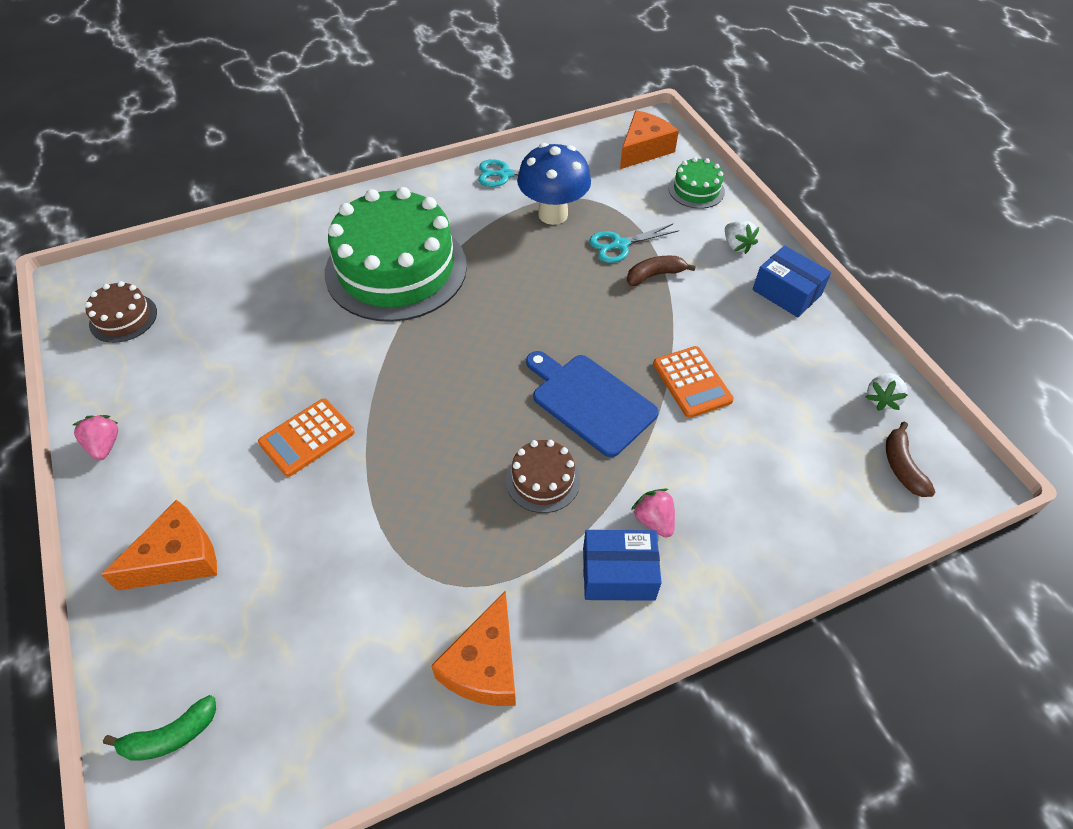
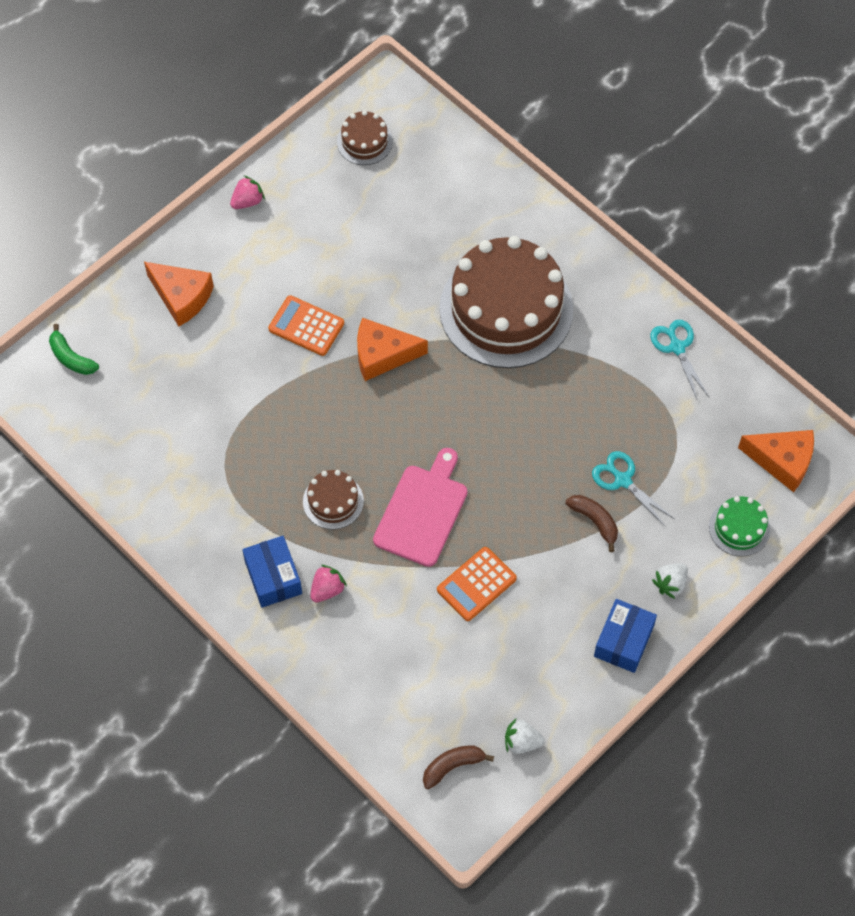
camera: 70 degrees right, 10 degrees up
green cake [325,187,467,322] -> brown cake [439,236,573,368]
orange cheese [431,590,516,706] -> orange cheese moved to [357,318,428,381]
blue mushroom [517,143,591,225] -> none
blue cutting board [526,351,659,457] -> pink cutting board [373,448,468,567]

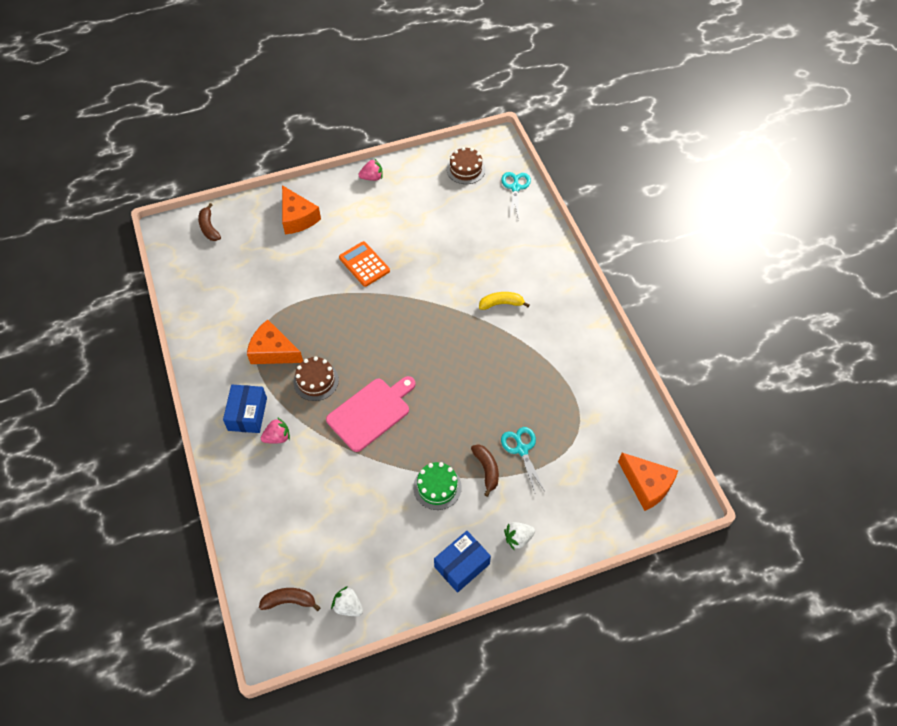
camera: 25 degrees right, 5 degrees down
green banana [49,324,99,375] -> brown banana [198,203,221,241]
orange cheese [357,318,428,381] -> orange cheese moved to [247,320,303,364]
orange calculator [437,547,517,621] -> none
brown cake [439,236,573,368] -> yellow banana [479,292,530,310]
turquoise scissors [651,320,709,399] -> turquoise scissors moved to [501,172,531,217]
green cake [709,496,770,556] -> green cake moved to [413,462,462,510]

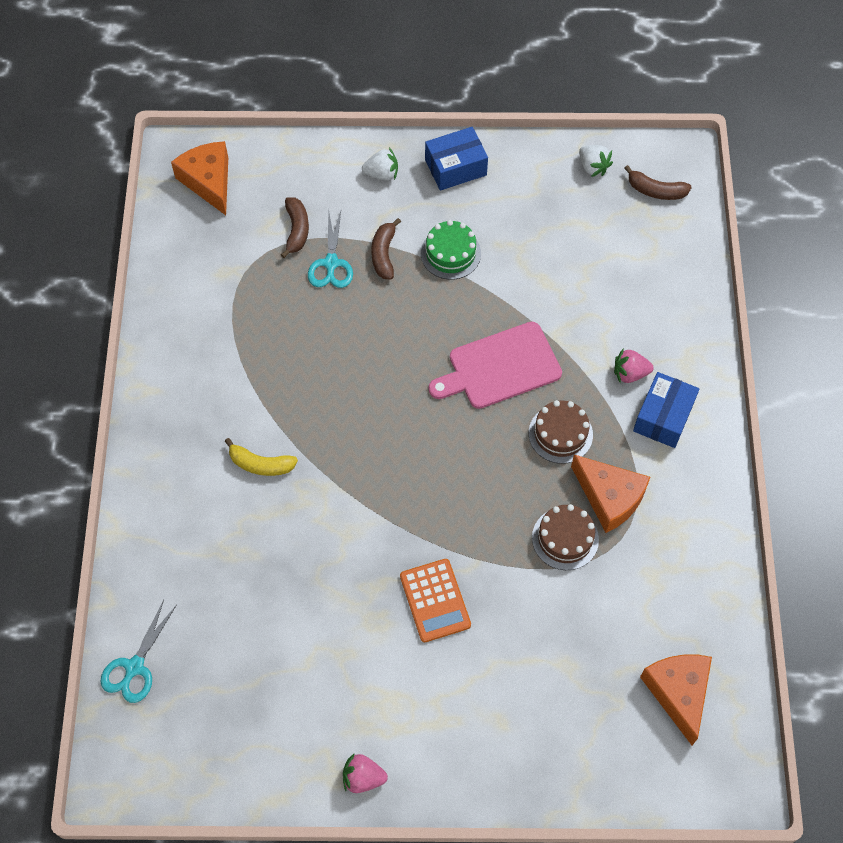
camera: 160 degrees left, 5 degrees up
brown banana [198,203,221,241] -> brown banana moved to [281,197,309,258]
orange cheese [282,185,321,234] -> orange cheese moved to [640,655,712,745]
brown cake [447,147,485,184] -> brown cake moved to [532,504,599,570]

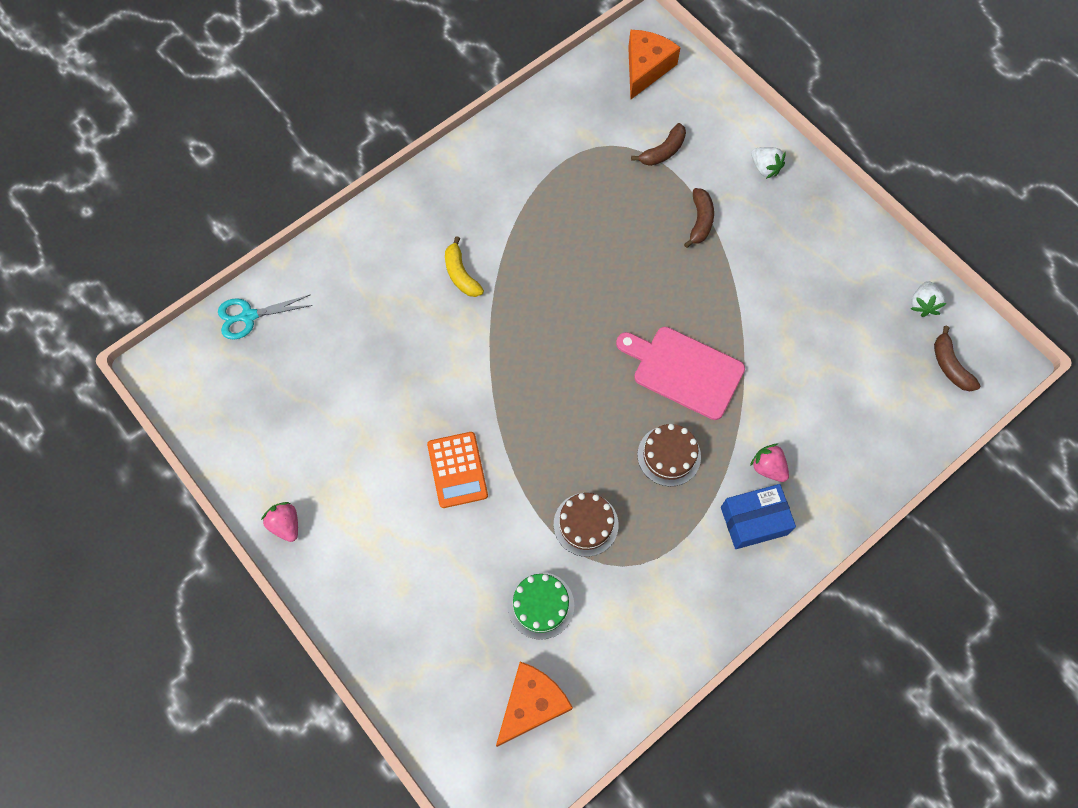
camera: 50 degrees right, 5 degrees up
turquoise scissors [308,211,353,288] -> none
brown banana [371,218,401,280] -> brown banana turned 135 degrees clockwise [684,188,714,248]
orange calculator [400,559,471,643] -> orange calculator turned 45 degrees counterclockwise [427,432,488,508]
green cake [421,220,481,280] -> green cake moved to [507,572,574,640]
blue box [425,127,488,191] -> none
orange cheese [571,455,650,533] -> none

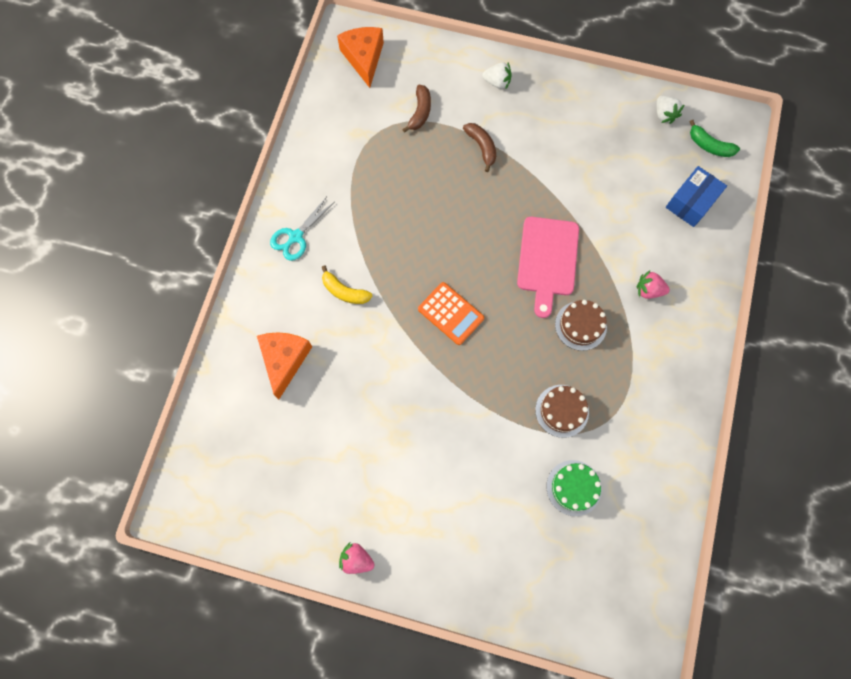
camera: 35 degrees left, 5 degrees up
turquoise scissors [218,295,313,340] -> turquoise scissors moved to [270,197,335,261]
orange calculator [427,432,488,508] -> orange calculator moved to [418,282,484,345]
orange cheese [496,661,573,747] -> orange cheese moved to [257,332,312,399]
pink cutting board [616,327,745,420] -> pink cutting board turned 75 degrees counterclockwise [517,217,579,318]
blue box [721,484,796,549] -> blue box moved to [666,166,727,227]
brown banana [934,326,981,391] -> green banana [689,120,740,157]

